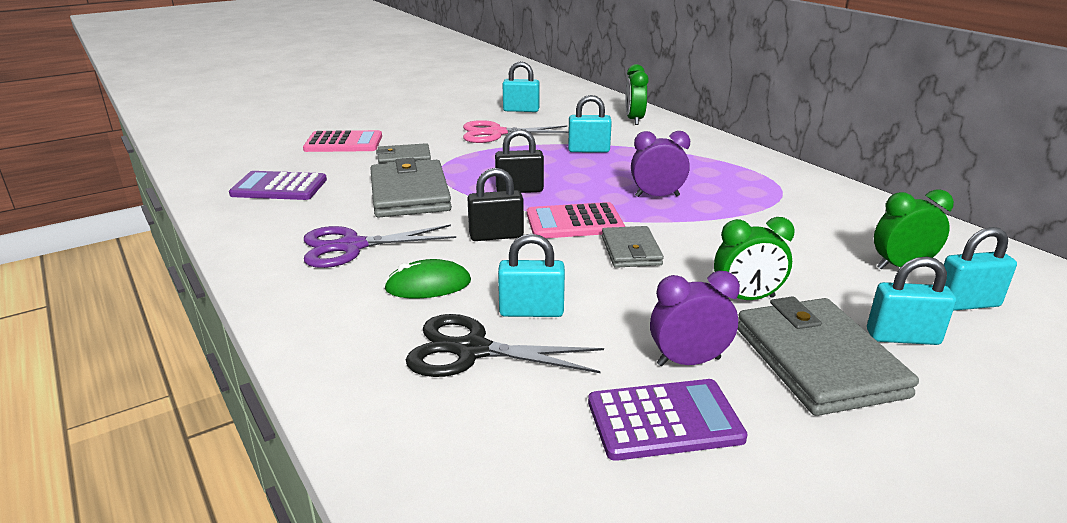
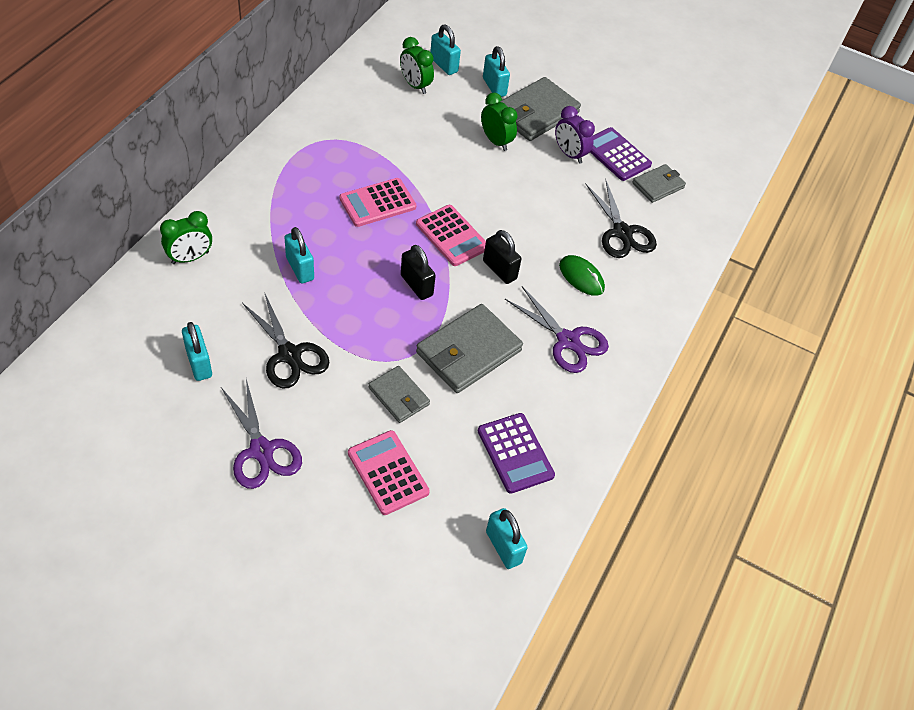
camera: 125 degrees left, 25 degrees up
pink scissors [463,120,569,143] -> black scissors [242,292,329,388]
turquoise padlock [498,234,565,317] -> turquoise padlock moved to [486,508,528,569]
grey wallet [602,226,664,268] -> grey wallet moved to [632,164,686,203]
purple clock [631,131,690,197] -> pink calculator [339,178,416,227]
none -> purple scissors [221,379,302,489]

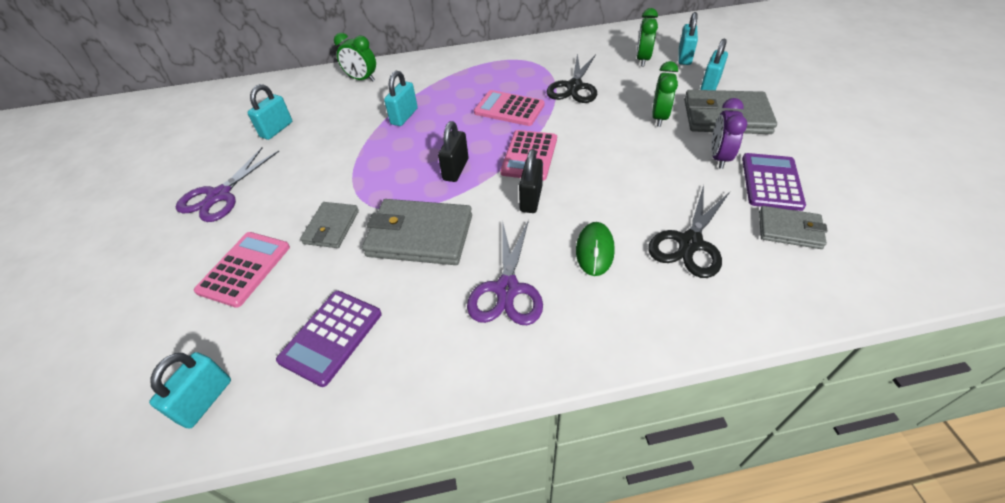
camera: 60 degrees right, 5 degrees down
black scissors [242,292,329,388] -> black scissors moved to [546,54,597,103]

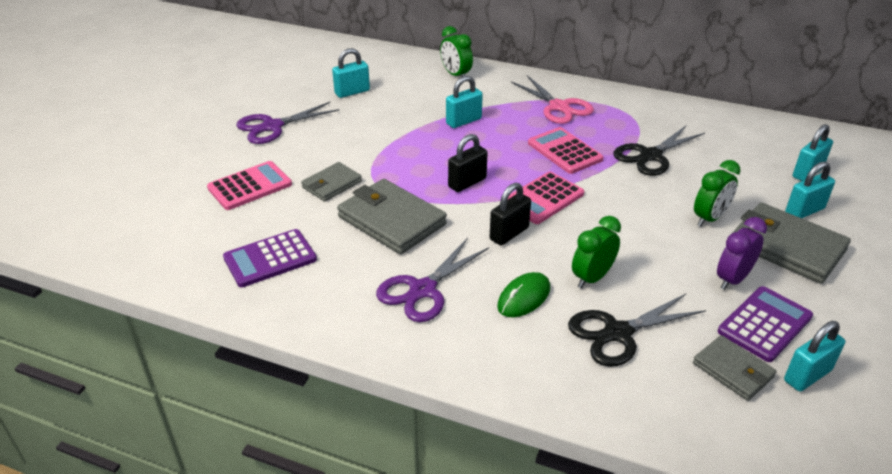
camera: 30 degrees right, 10 degrees down
turquoise padlock [149,352,231,429] -> turquoise padlock moved to [784,321,845,392]
green clock [636,8,658,66] -> green clock moved to [572,216,621,288]
none -> pink scissors [511,75,594,124]

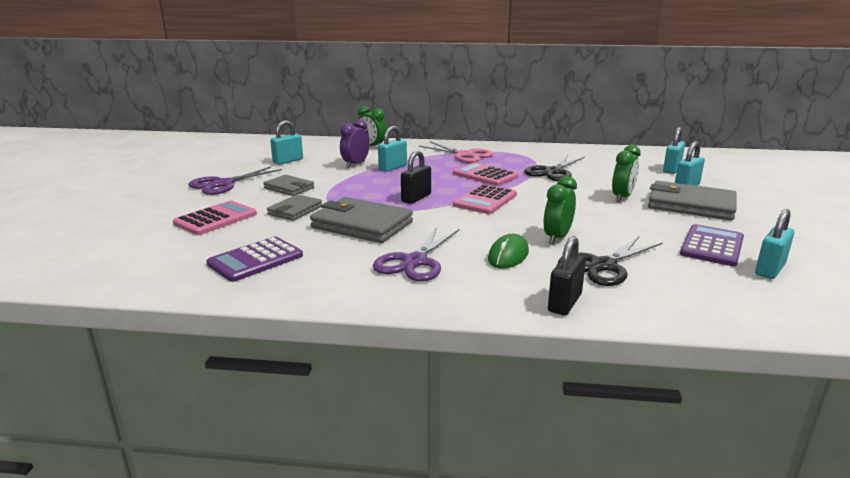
camera: 15 degrees left, 15 degrees down
black padlock [490,183,531,246] -> black padlock moved to [548,236,586,315]
grey wallet [693,335,776,401] -> grey wallet moved to [264,175,314,196]
purple clock [717,217,767,290] -> purple clock moved to [340,119,370,168]

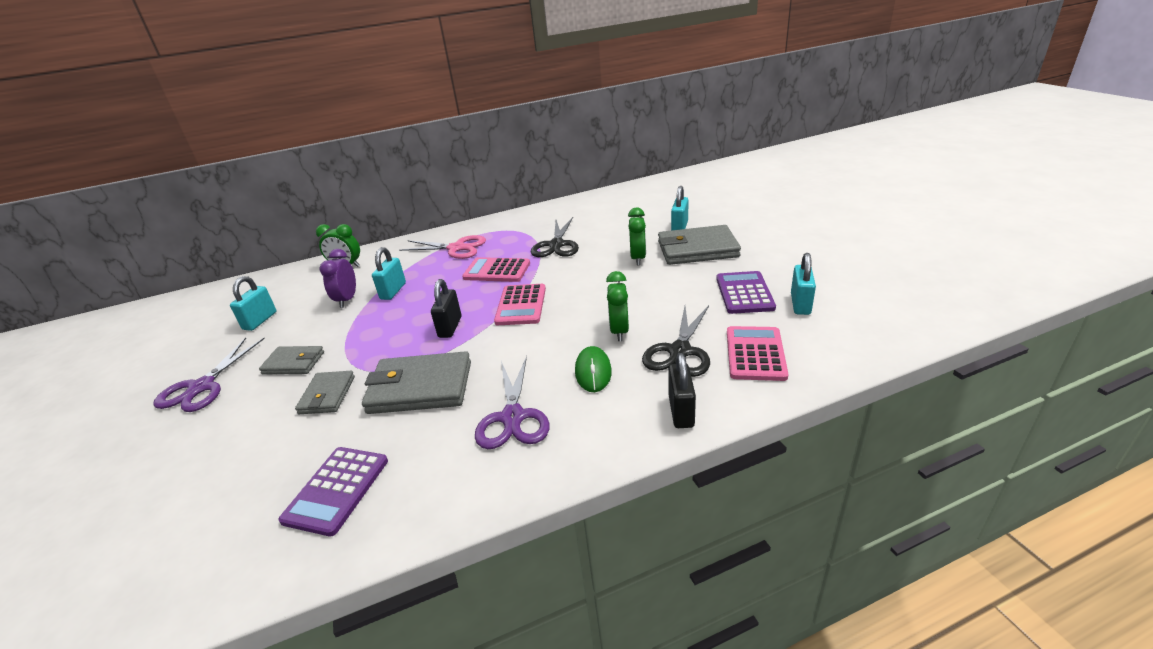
camera: 25 degrees left, 10 degrees up
pink calculator [173,201,257,235] -> pink calculator moved to [727,326,788,381]
turquoise padlock [663,127,685,174] -> none

